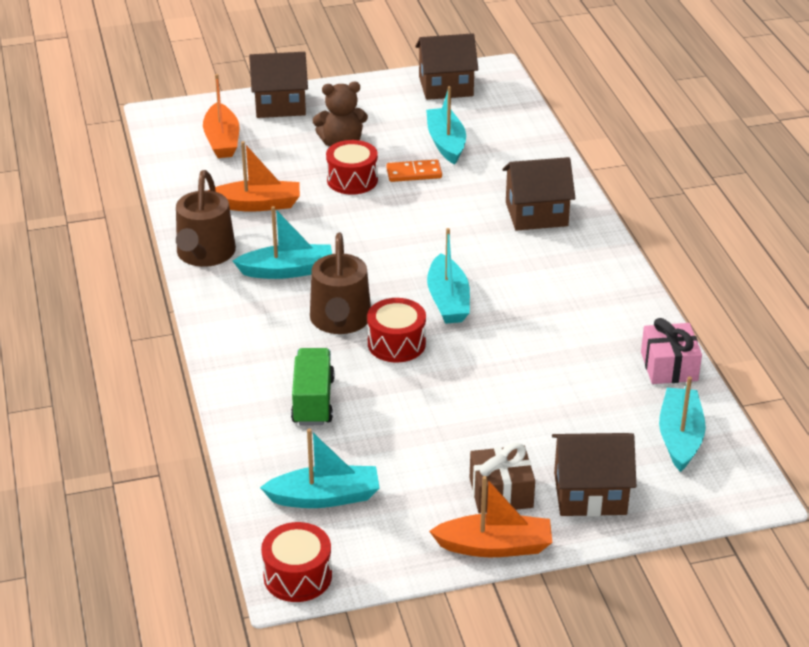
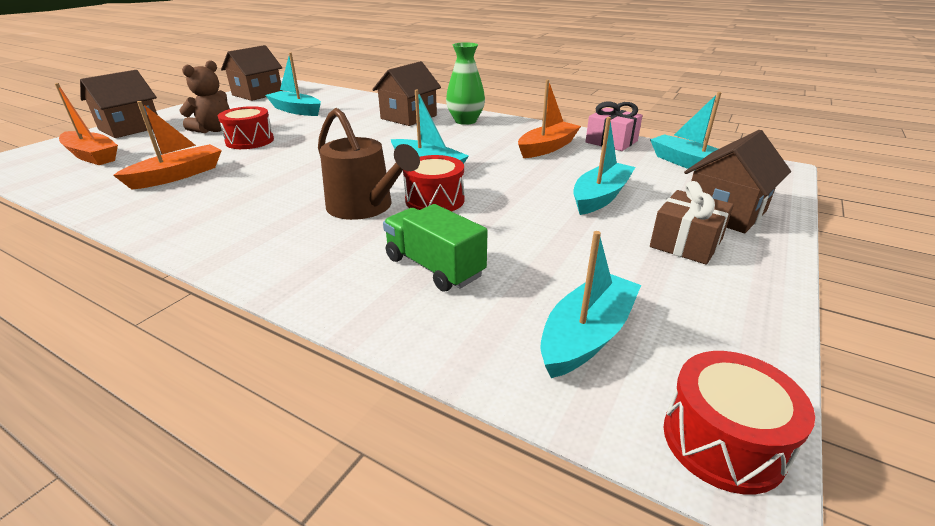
camera: 45 degrees left, 5 degrees down
brown watering can [176,170,236,267] -> none
turquoise boat [233,206,332,279] -> turquoise boat moved to [573,117,635,215]
orange domino [386,159,442,182] -> none
orange boat [429,476,552,557] -> orange boat moved to [518,80,581,158]
none -> green vase [446,42,485,125]

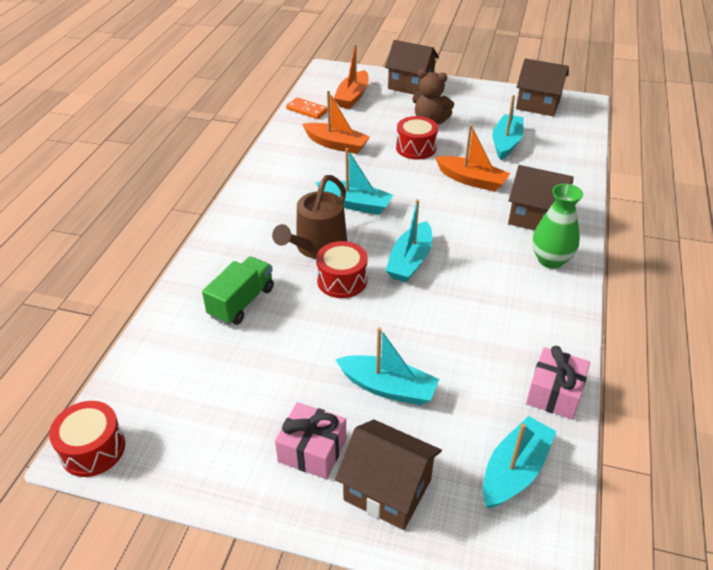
camera: 75 degrees right, 10 degrees up
orange boat [518,80,581,158] -> orange boat moved to [435,125,511,192]
turquoise boat [540,231,641,378] -> turquoise boat moved to [315,148,393,215]
brown gift [650,181,734,265] -> pink gift [275,402,346,479]
none -> orange domino [286,97,328,119]

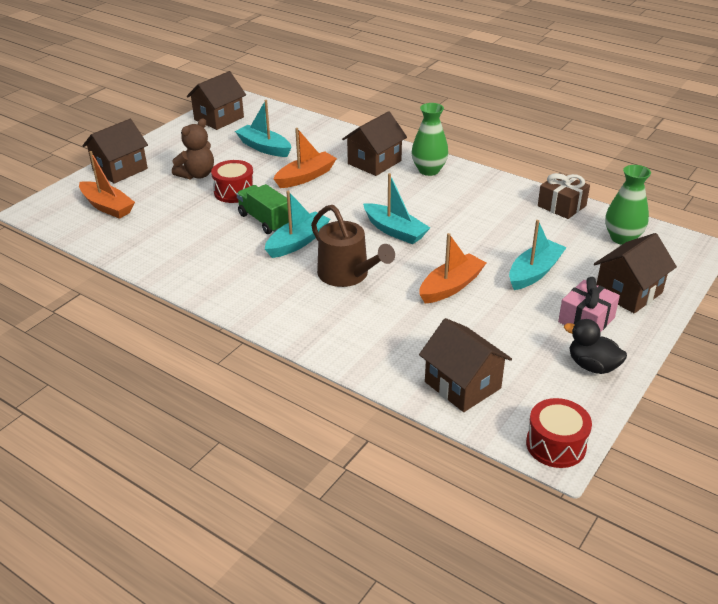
camera: 70 degrees left, 5 degrees down
green truck [202,256,274,325] -> green truck moved to [237,184,289,234]
orange domino [286,97,328,119] -> none
orange boat [302,91,370,154] -> orange boat moved to [419,233,486,303]
red drum [316,241,368,298] -> none
turquoise boat [483,416,556,508] -> green vase [605,165,651,245]
pink gift [526,346,590,419] -> brown gift [538,173,590,219]
none -> brown house [419,318,512,412]
none -> black duck [564,319,627,374]

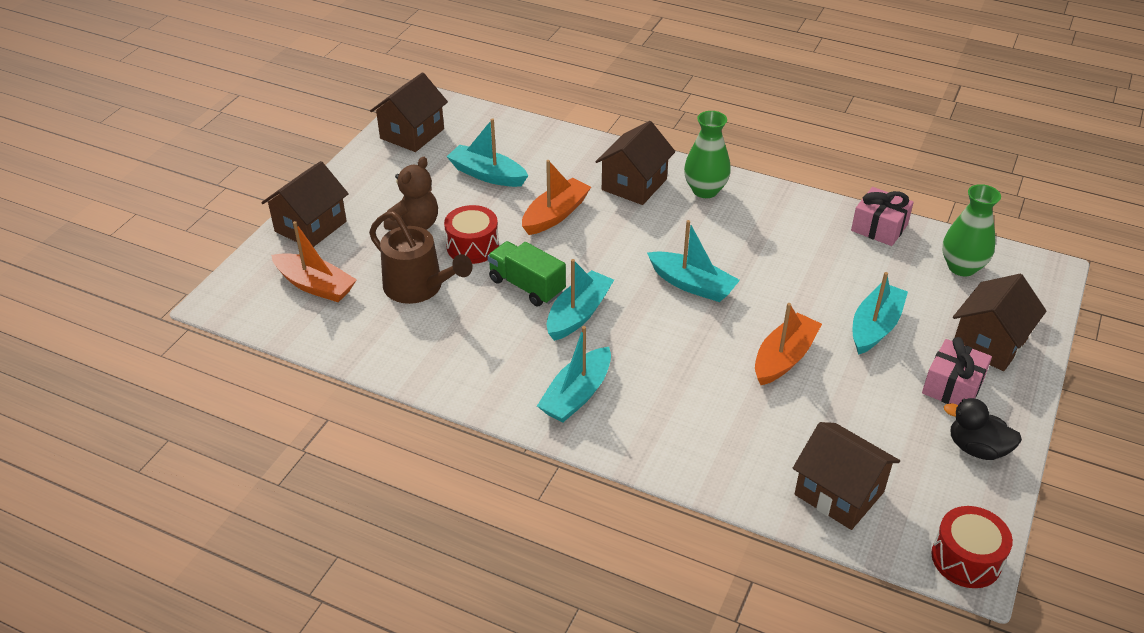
camera: 10 degrees left, 5 degrees up
brown watering can [311,205,395,287] -> brown watering can moved to [369,211,472,304]
brown gift [538,173,590,219] -> pink gift [851,187,914,246]
none -> turquoise boat [537,326,611,423]

